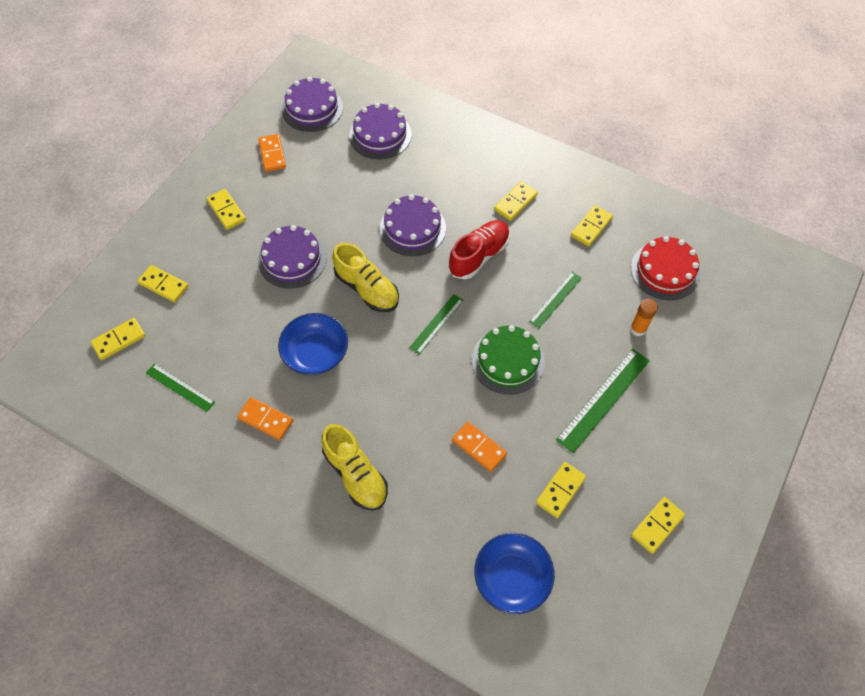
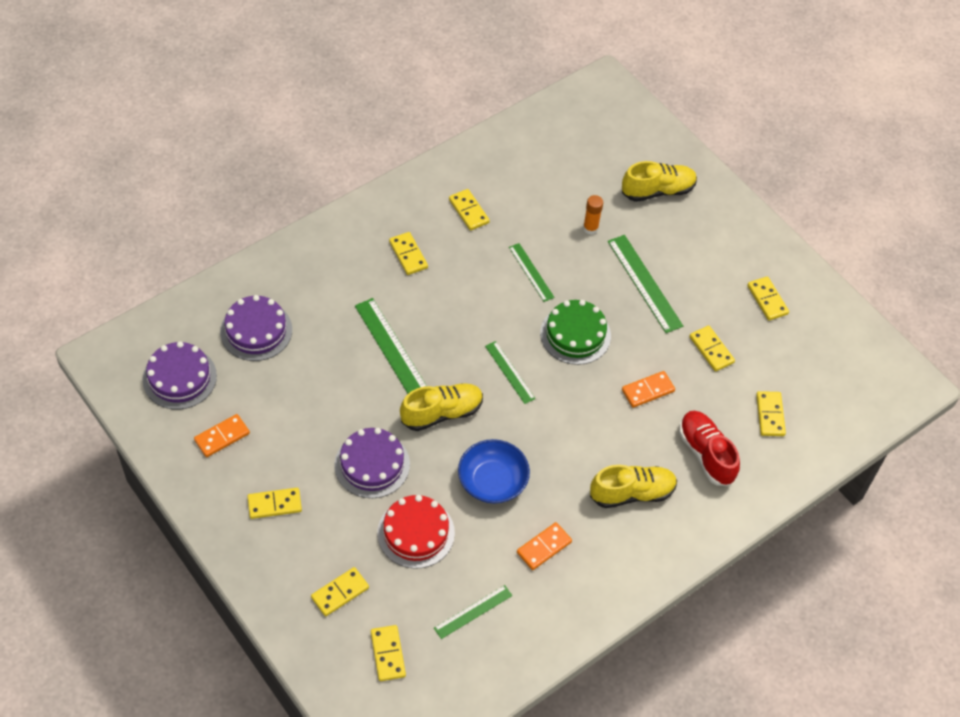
camera: 70 degrees left, 5 degrees down
orange domino [259,134,286,172] -> orange domino turned 45 degrees counterclockwise [194,414,250,457]
purple cake [379,195,446,256] -> green ruler [355,298,427,393]
red shoe [448,220,510,279] -> red shoe moved to [679,411,740,486]
blue bowl [474,533,555,614] -> yellow domino [756,391,786,436]
red cake [631,236,700,300] -> red cake moved to [377,495,455,569]
none -> yellow shoe [622,161,697,202]

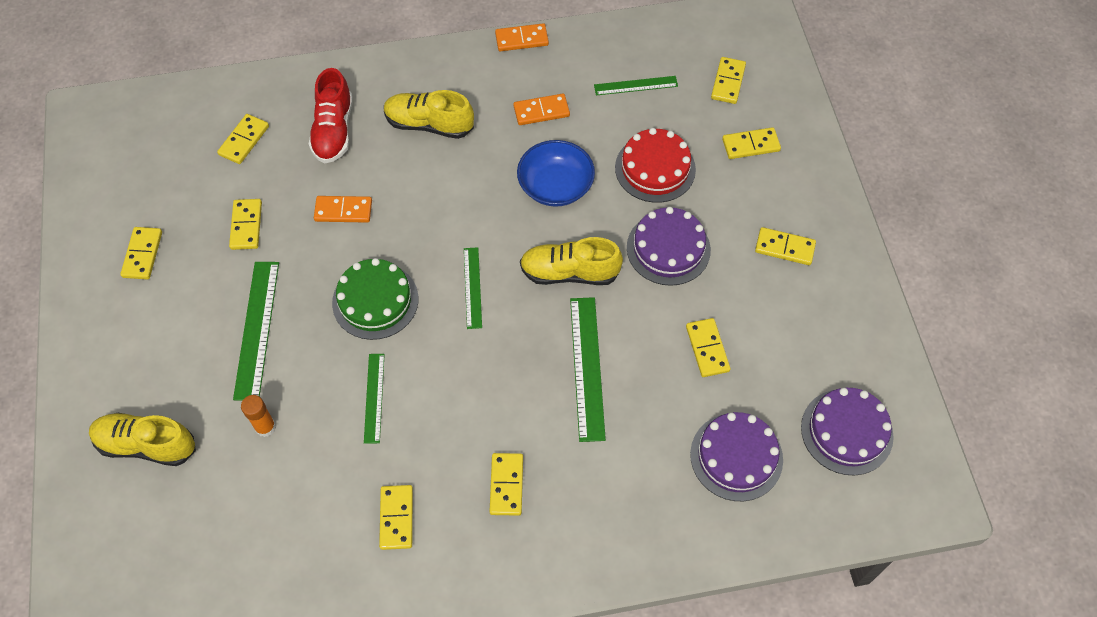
camera: 150 degrees left, 5 degrees up
orange domino [194,414,250,457] -> orange domino moved to [495,23,549,51]
none -> yellow domino [686,318,731,377]

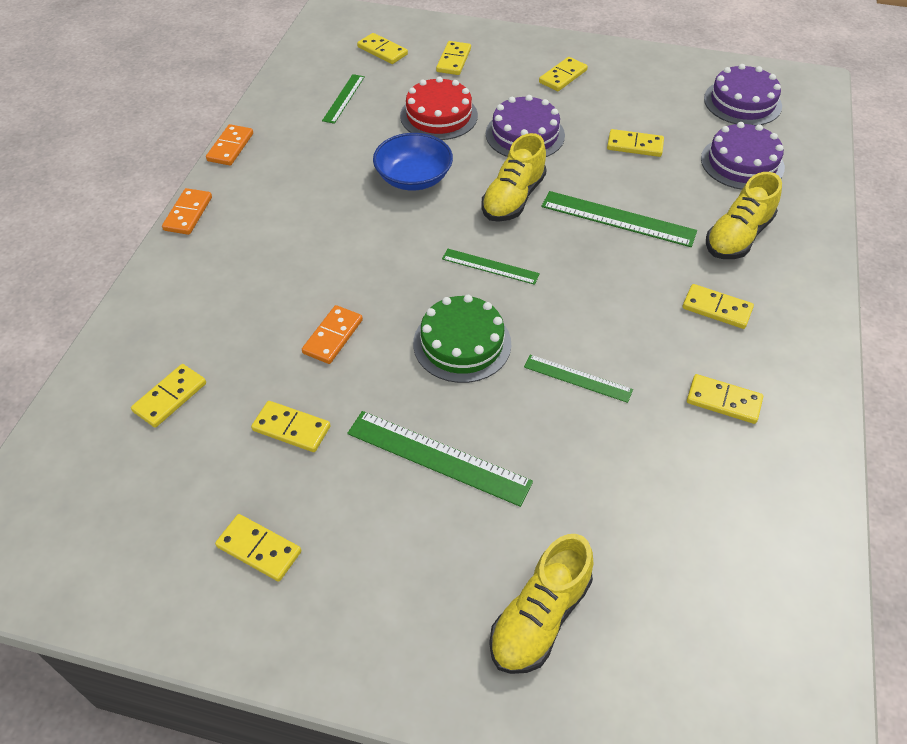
camera: 65 degrees left, 10 degrees down
yellow domino [217,114,269,164] -> yellow domino turned 75 degrees clockwise [131,364,206,428]
orange glue stick [241,395,276,437] -> none
red shoe [309,68,353,163] -> none
yellow shoe [384,90,474,139] -> yellow shoe moved to [706,172,782,259]
orange domino [513,94,570,125] -> orange domino moved to [162,188,212,235]

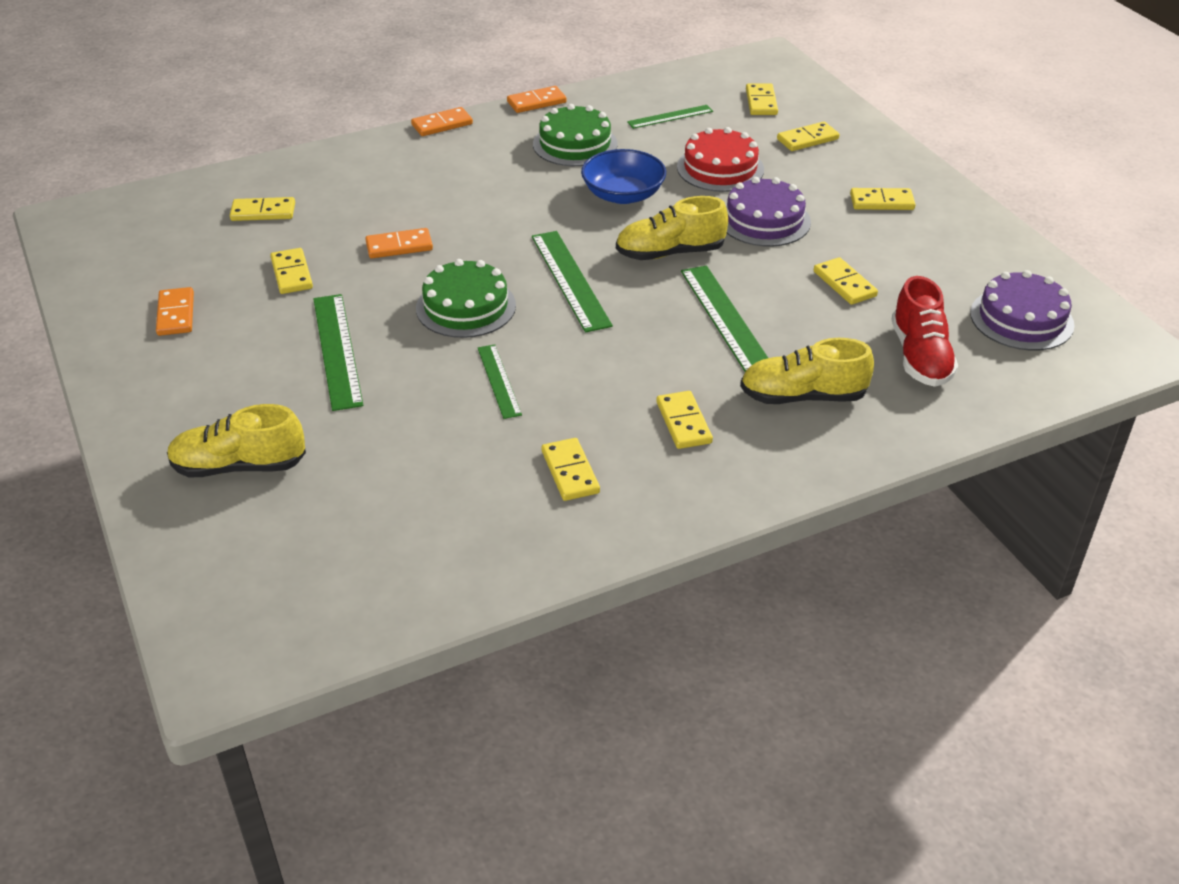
camera: 50 degrees right, 10 degrees down
yellow domino [215,514,301,582] -> orange domino [156,287,194,336]
green ruler [442,249,540,285] -> green ruler [532,231,613,332], size x1.65
purple cake [701,122,785,190] -> red shoe [891,276,958,387]
none -> green cake [533,104,618,166]

